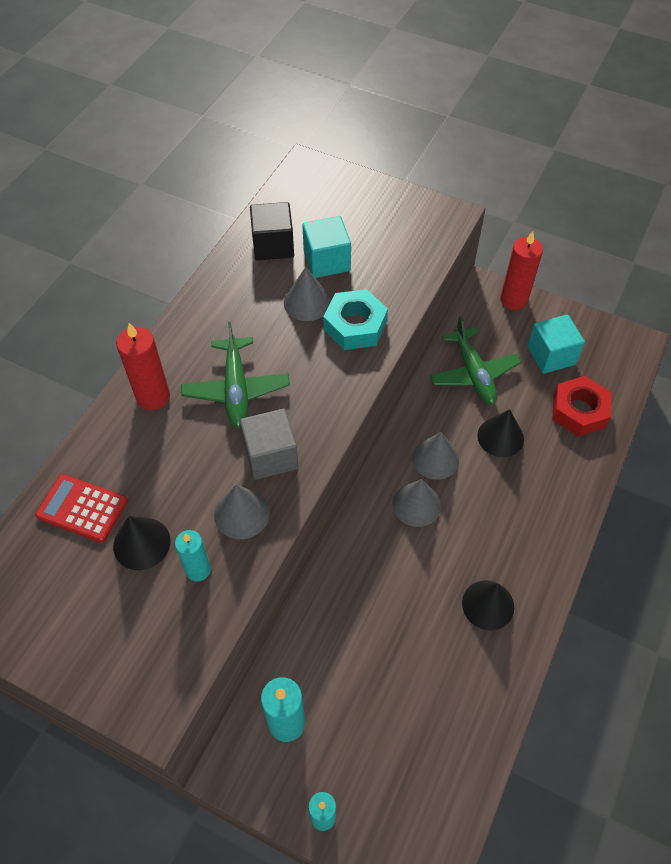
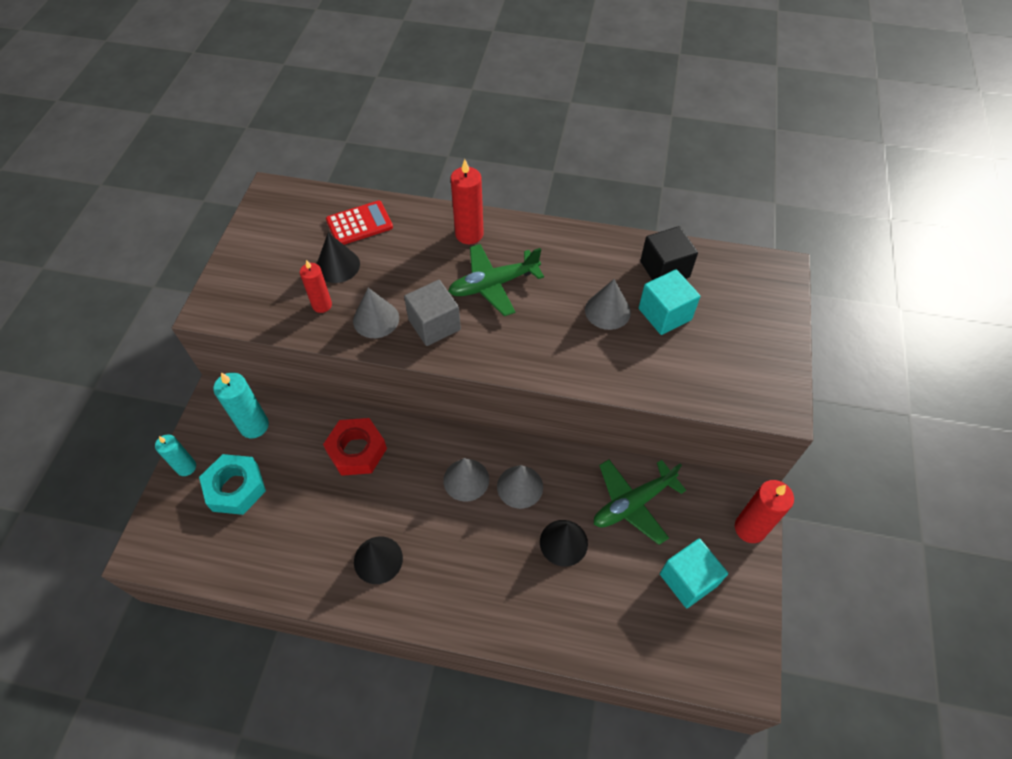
camera: 75 degrees right, 0 degrees up
red calculator [35,474,128,543] -> red calculator turned 60 degrees clockwise [326,201,393,245]
turquoise candle [175,530,211,582] -> red candle [300,260,332,313]
turquoise nut [323,289,388,350] -> turquoise nut moved to [199,454,266,515]
red nut [552,376,611,437] -> red nut moved to [323,418,387,476]

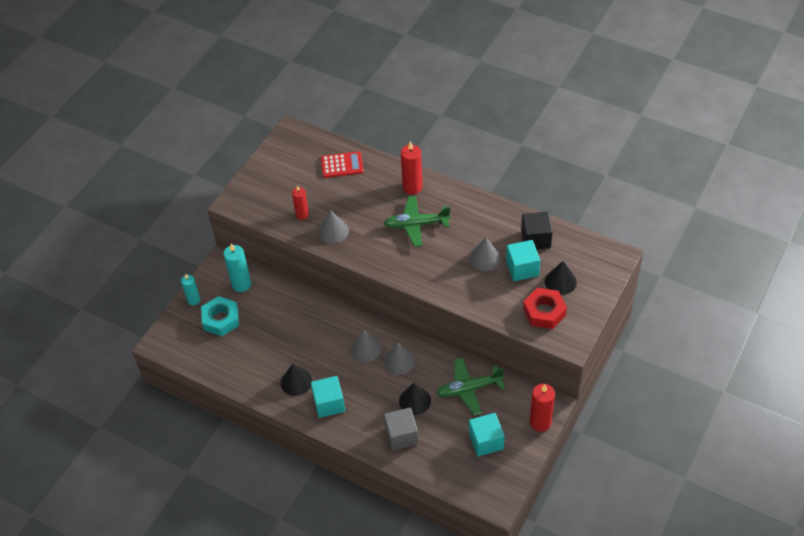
camera: 20 degrees right, 5 degrees down
black cone [317,232,360,283] -> black cone moved to [545,261,577,295]
red nut [323,418,387,476] -> red nut moved to [523,288,567,329]
grey cube [404,280,461,346] -> grey cube moved to [384,408,419,451]
none -> turquoise cube [311,376,345,418]

